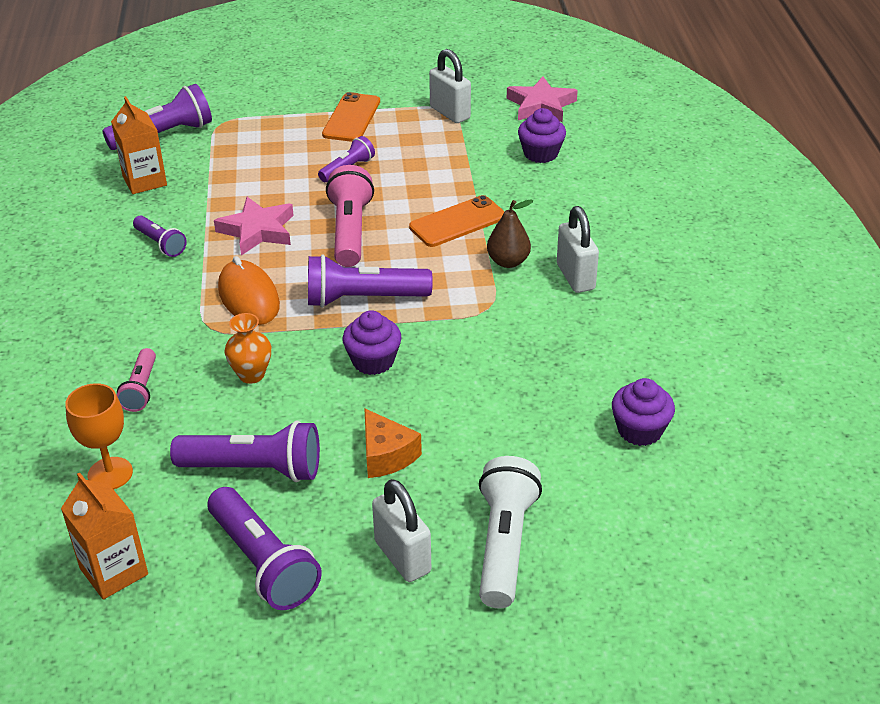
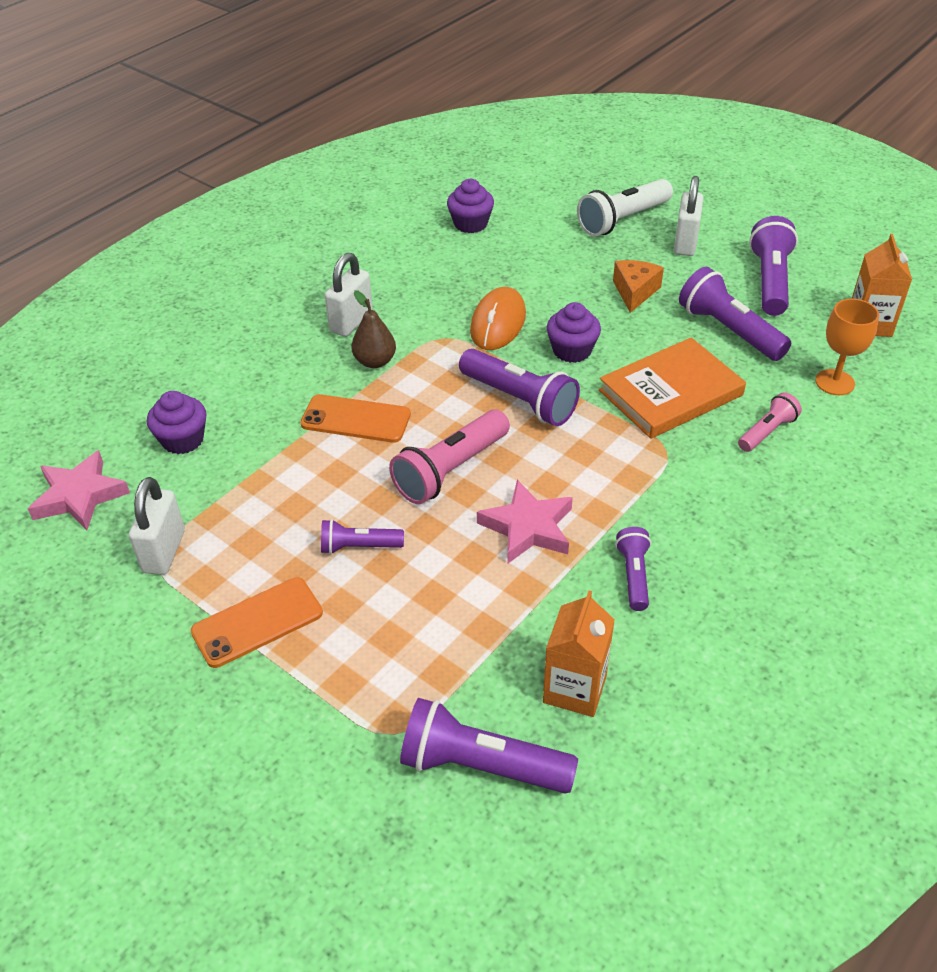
camera: 135 degrees left, 5 degrees up
orange mouse [218,256,280,325] -> orange mouse moved to [470,287,526,350]
orange vase [225,313,271,384] -> orange book [599,338,746,439]

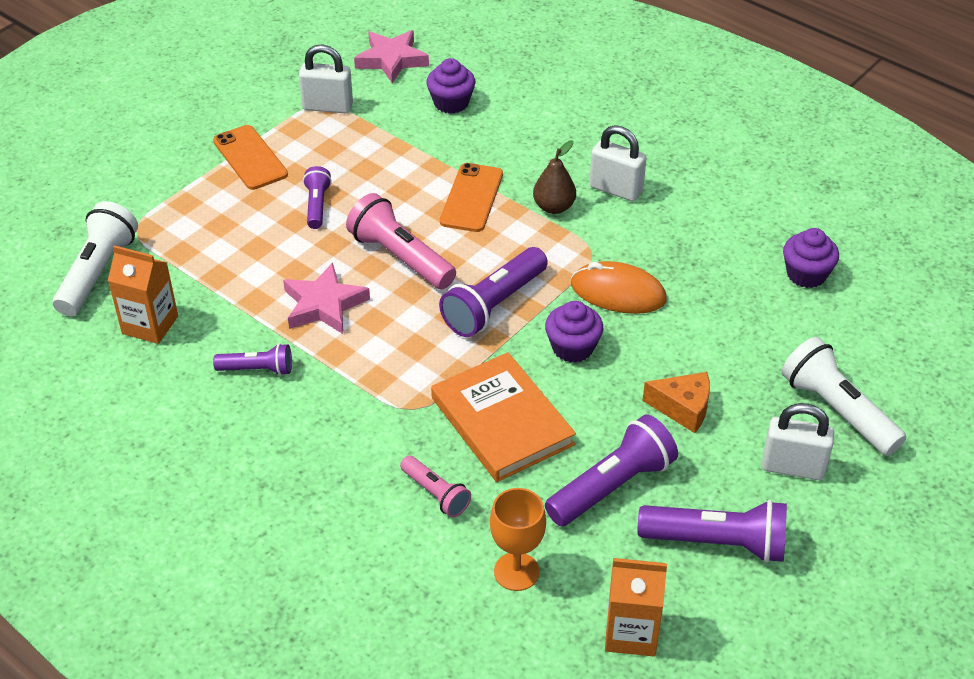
camera: 90 degrees right, 0 degrees up
purple flashlight [400,698,578,794] -> white flashlight [53,201,138,316]

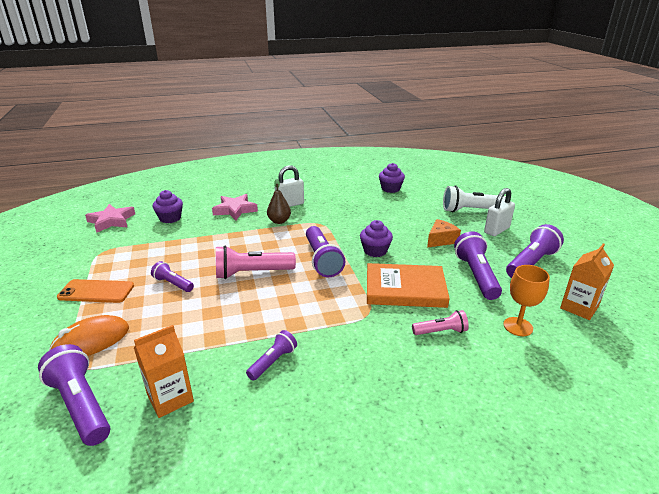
camera: 55 degrees left, 15 degrees down
white flashlight [53,201,138,316] -> purple flashlight [38,344,110,446]
pink star [283,263,370,334] -> pink star moved to [212,194,258,220]
white padlock [299,45,353,114] -> none
orange phone [440,163,503,232] -> none
orange mouse [571,261,667,314] -> orange mouse moved to [49,315,129,356]

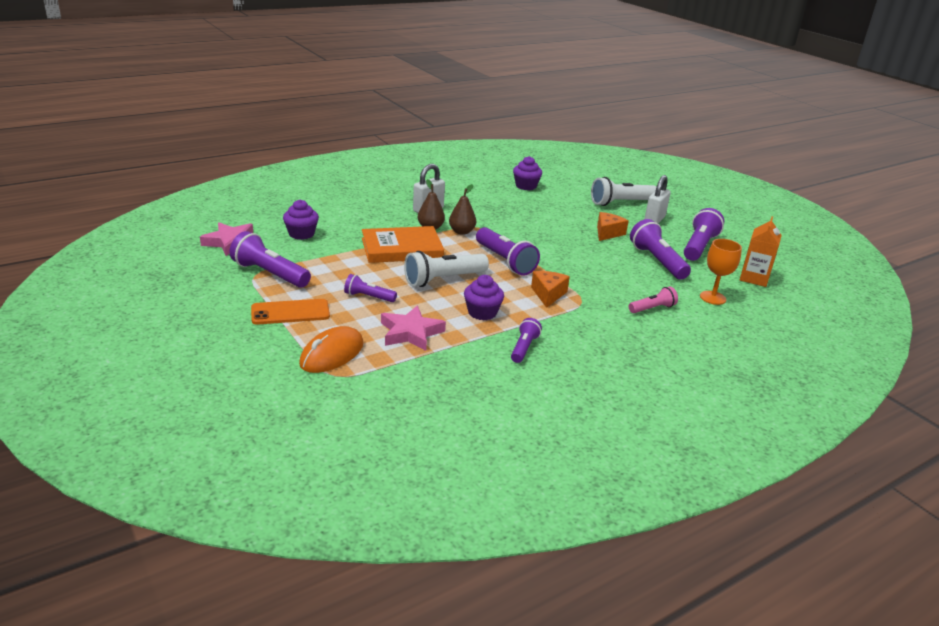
camera: 20 degrees left, 0 degrees up
purple flashlight [38,344,110,446] -> purple flashlight moved to [229,231,311,288]
orange carton [134,325,194,418] -> none
pink star [212,194,258,220] -> pink star moved to [381,306,446,351]
pink flashlight [216,245,296,279] -> white flashlight [404,251,489,287]
purple cupcake [360,220,393,257] -> purple cupcake moved to [464,275,504,320]
orange book [367,263,450,308] -> orange book moved to [362,226,444,263]
none -> brown pear [449,184,476,235]
none -> orange cheese [531,271,570,308]

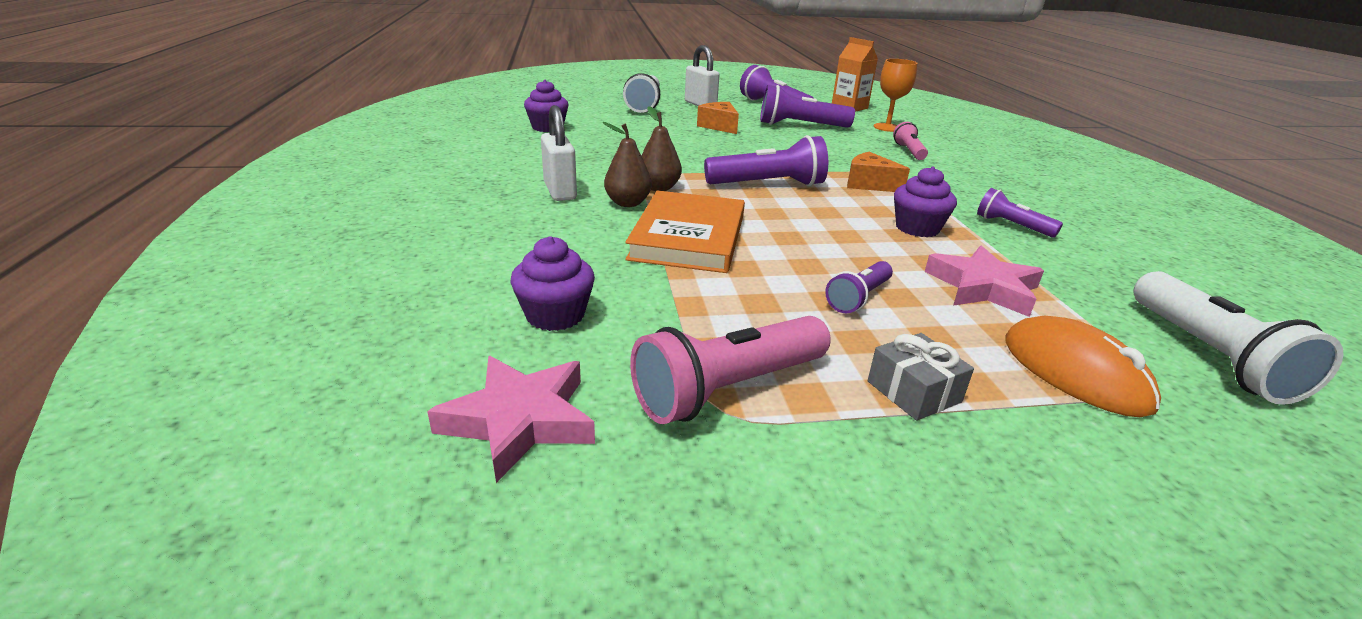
camera: 65 degrees left, 0 degrees up
purple flashlight [229,231,311,288] -> pink flashlight [630,316,831,424]
orange phone [251,299,330,325] -> grey gift [868,333,974,421]
white flashlight [404,251,489,287] -> white flashlight moved to [1133,271,1344,405]

